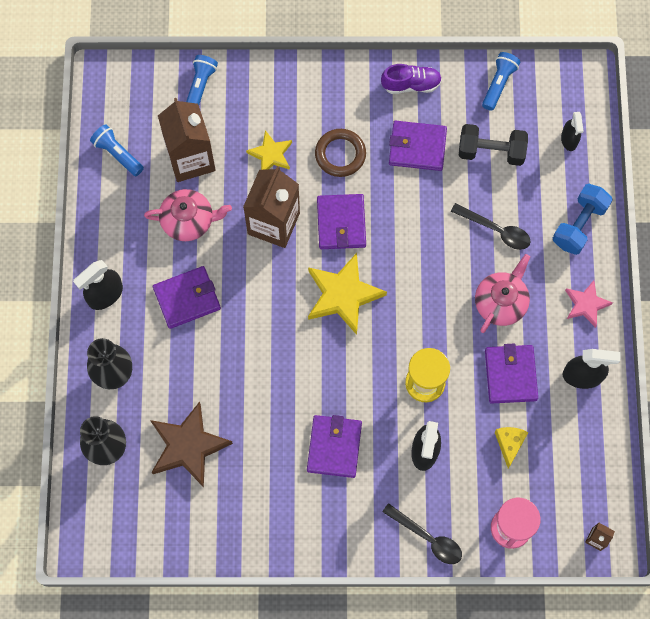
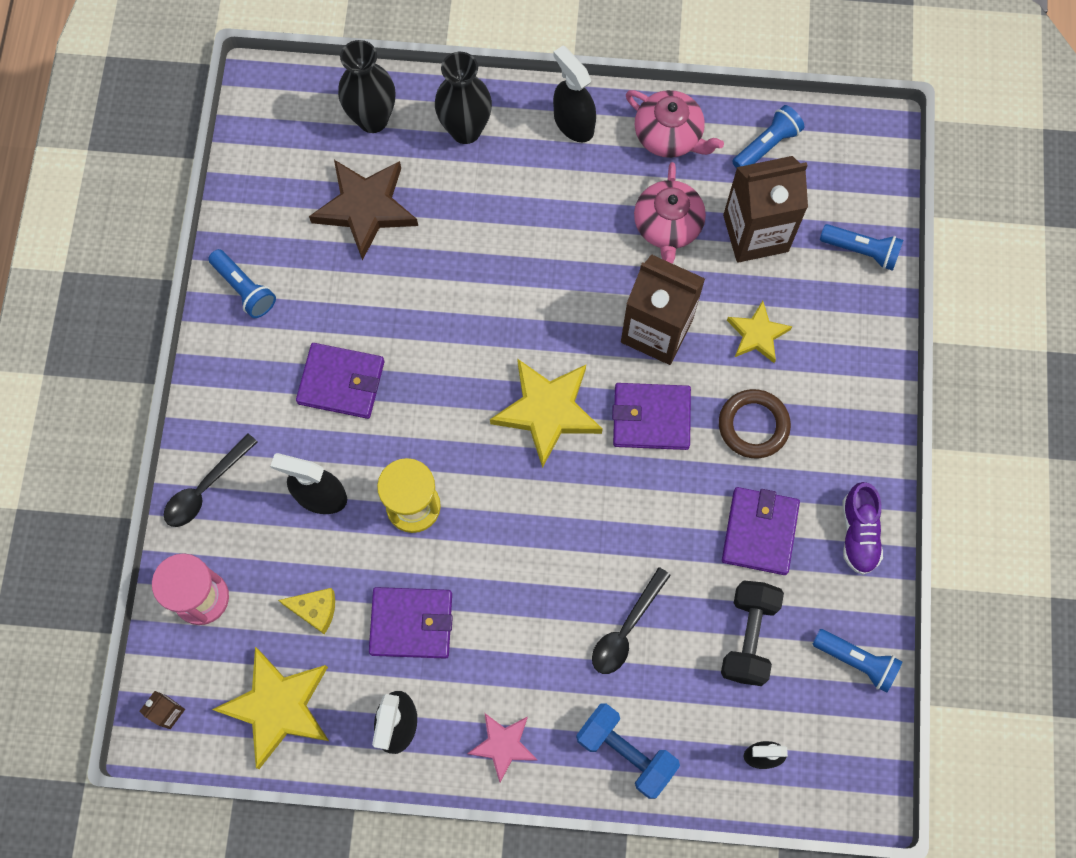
camera: 95 degrees right, 0 degrees up
purple wallet [153,266,221,329] -> none
pink teapot [475,254,530,333] -> pink teapot moved to [626,90,724,158]
none -> blue flashlight [208,249,276,318]
none -> yellow star [212,647,329,769]

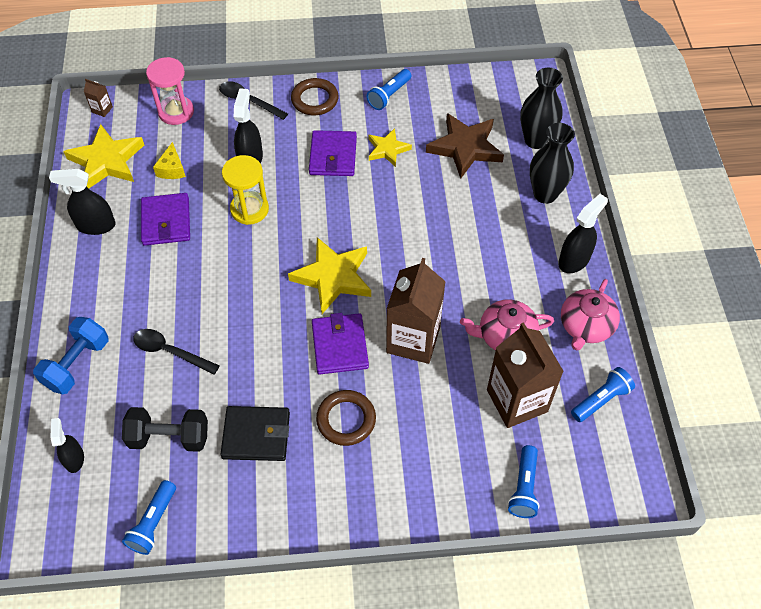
camera: 80 degrees right, 15 degrees down
pink star [467,713,537,783] -> none
purple wallet [722,487,800,575] -> black wallet [220,406,290,461]
yellow star [727,301,792,363] -> yellow star moved to [368,128,412,167]
blue flashlight [732,105,805,169] -> blue flashlight turned 75 degrees counterclockwise [571,367,635,422]
purple shoe [843,482,883,575] -> none
none -> brown ring [291,78,339,115]

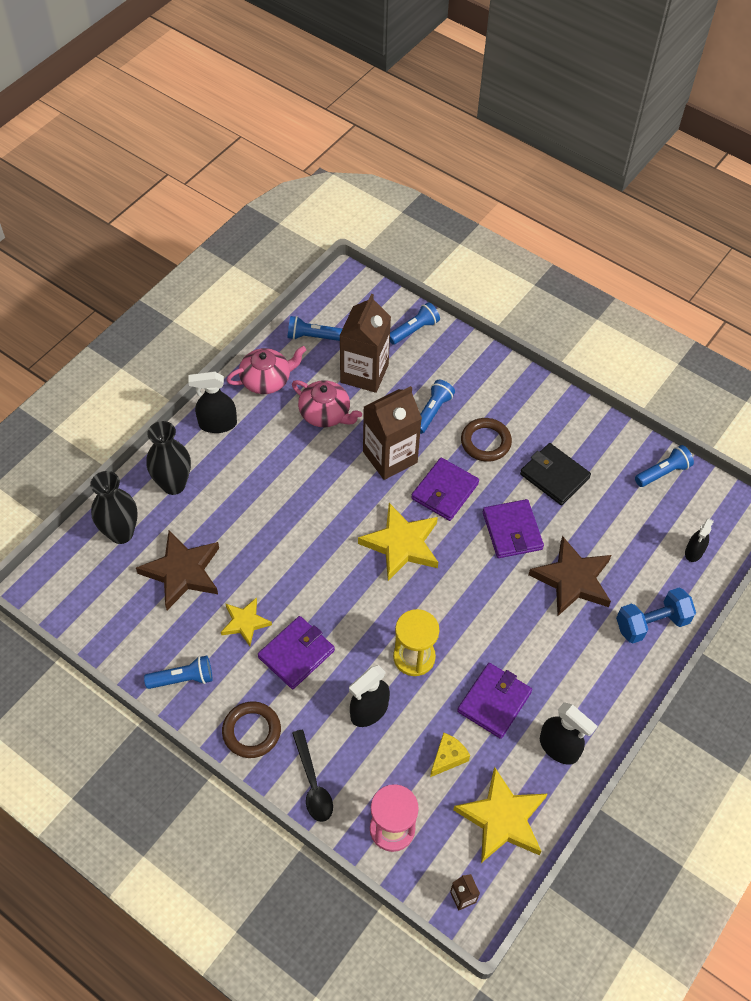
camera: 140 degrees left, 0 degrees up
black dumbbell [122,407,208,452] -> none
black spoon [133,329,220,375] -> brown star [529,536,611,616]
none -> blue flashlight [420,380,455,434]
none -> purple wallet [483,499,544,558]

